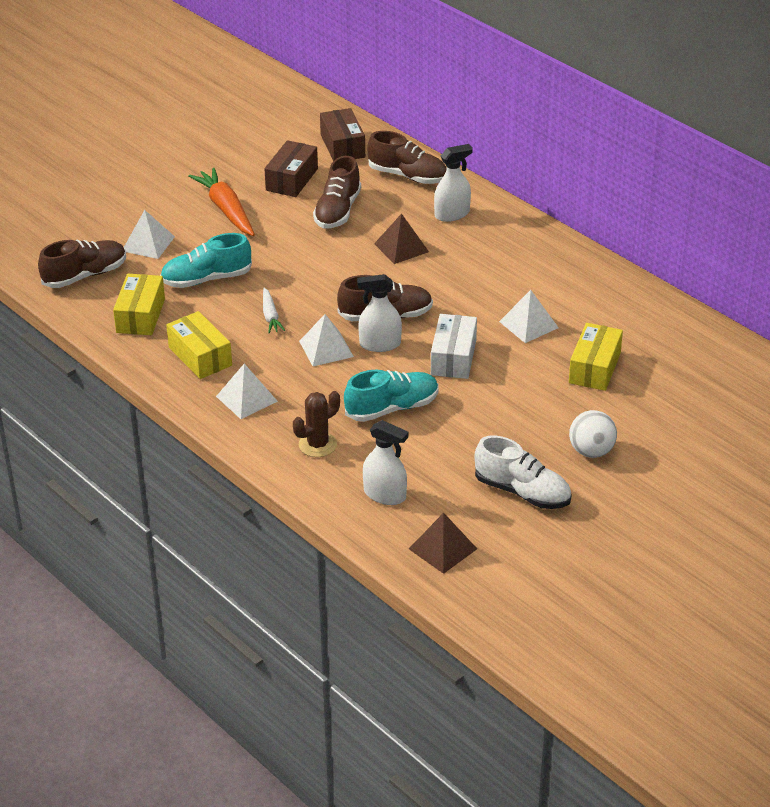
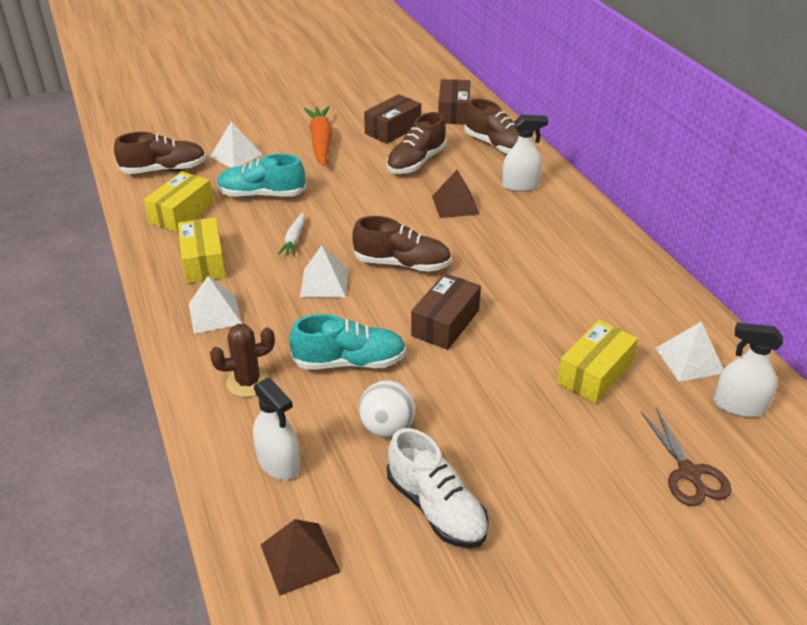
camera: 20 degrees right, 0 degrees up
white spray bottle [357,274,402,352] -> white spray bottle moved to [713,322,783,417]
white box [431,314,477,379] -> brown box [411,273,481,350]
white pyramid [499,290,559,343] -> white pyramid moved to [655,321,723,382]
white ball [569,410,617,458] -> white ball moved to [358,380,415,438]
none -> brown scissors [641,408,731,506]

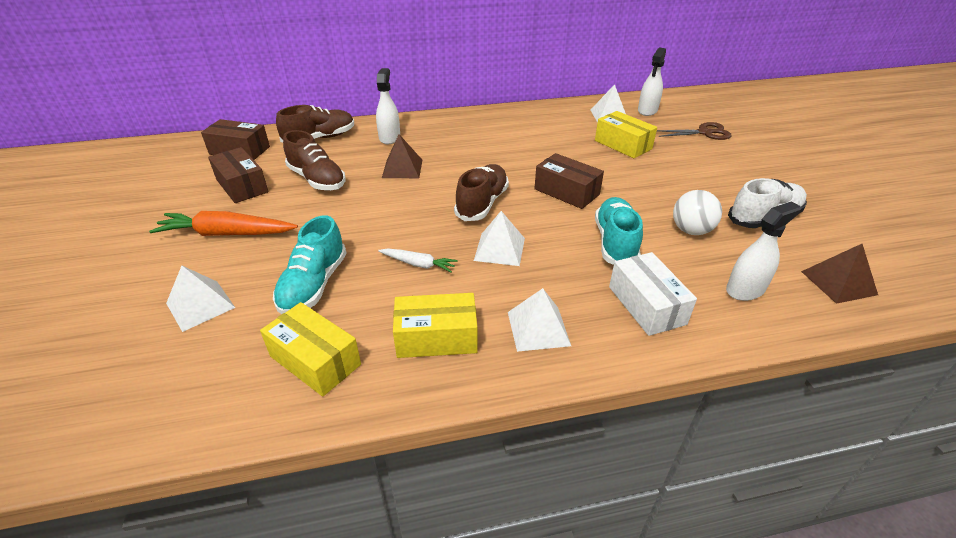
camera: 80 degrees left, 0 degrees up
brown shoe [114,132,206,174] -> none
brown cactus [210,324,275,397] -> white box [609,252,697,336]

